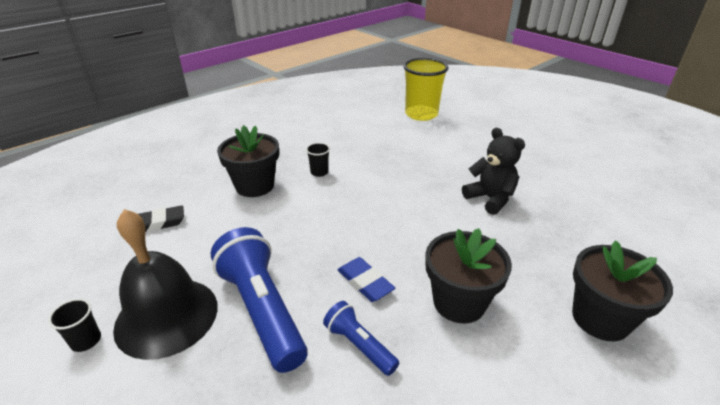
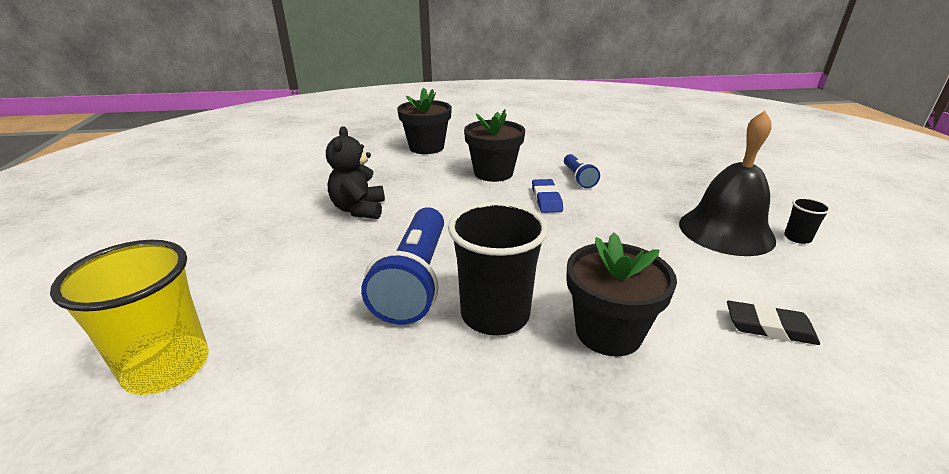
camera: 145 degrees left, 5 degrees down
blue flashlight [211,227,308,373] -> blue flashlight moved to [361,207,444,325]
black cup [306,143,330,177] -> black cup [448,201,548,335], size x2.23

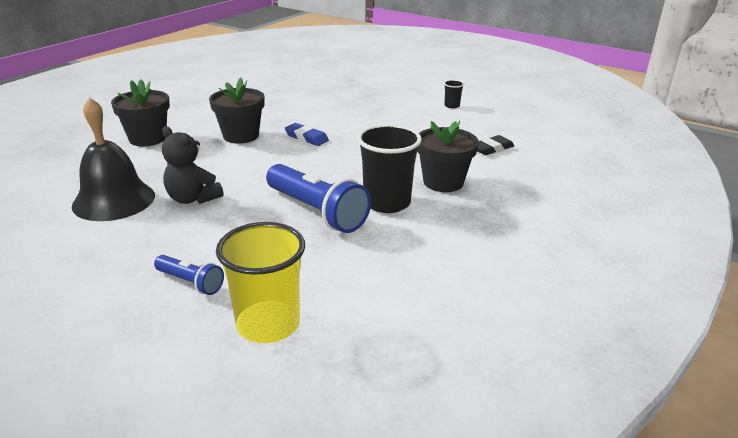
camera: 50 degrees left, 0 degrees up
blue flashlight [564,154,600,188] -> blue flashlight moved to [154,255,224,295]
black bell [679,111,776,256] -> black bell moved to [72,97,155,221]

